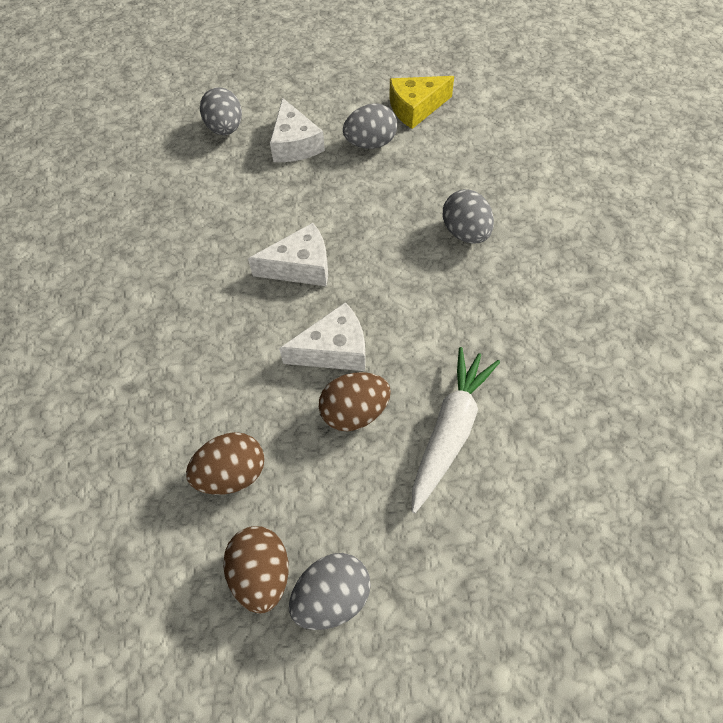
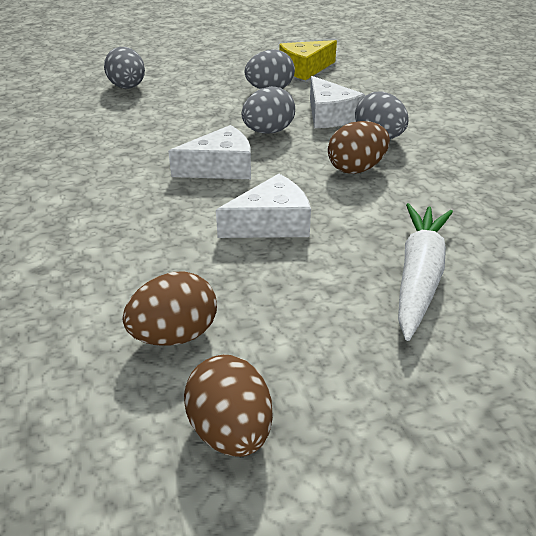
camera: 10 degrees left, 20 degrees down
white cheese [270,98,325,162] -> white cheese moved to [310,76,365,128]
grey egg [289,553,371,630] -> grey egg moved to [242,86,295,134]
brown egg [319,372,391,431] -> brown egg moved to [328,121,390,174]

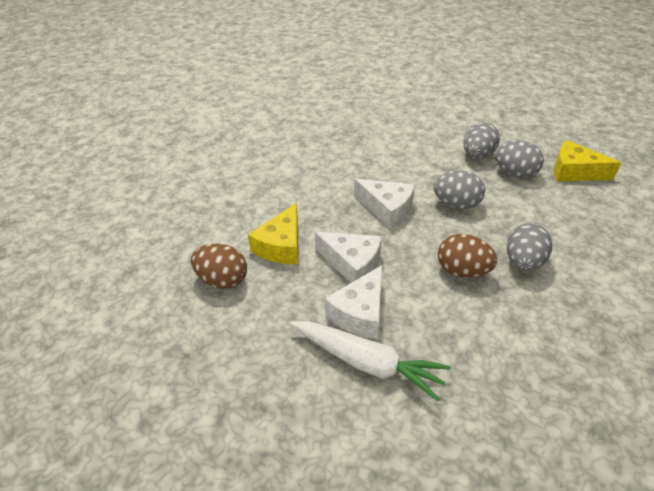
camera: 55 degrees right, 5 degrees up
grey egg [104,47,145,89] -> grey egg moved to [463,122,500,159]
brown egg [184,355,273,457] -> none
white cheese [310,76,365,128] -> white cheese moved to [325,265,383,339]
white carrot [398,203,453,341] -> white carrot turned 45 degrees clockwise [290,321,451,401]
none -> yellow cheese [248,203,298,264]

